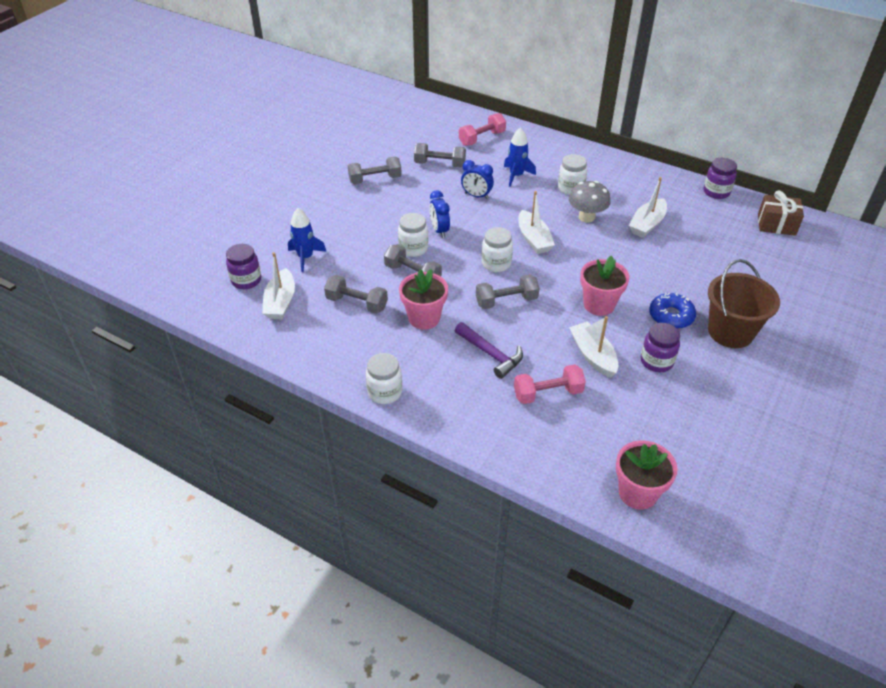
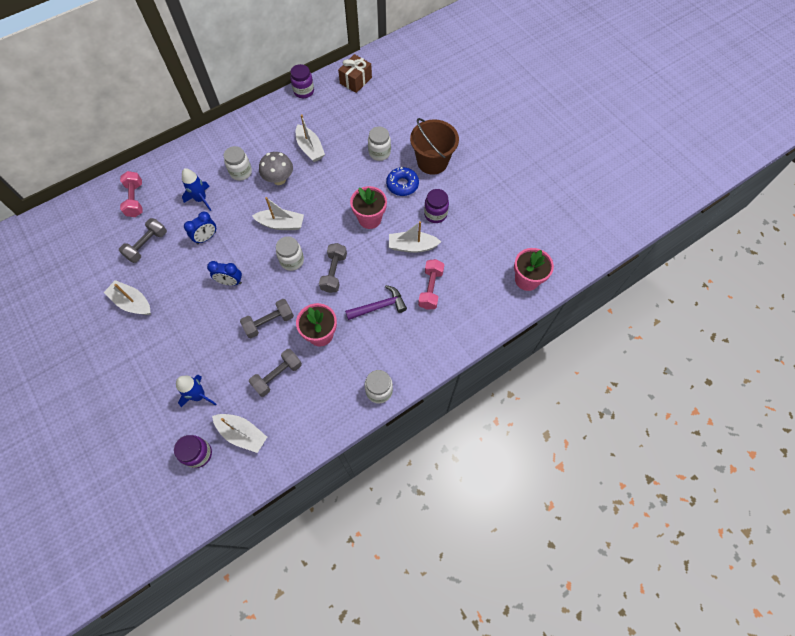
camera: 65 degrees left, 20 degrees up
grey dumbbell [348,157,402,184] -> white boat [104,280,151,315]
white jar [398,213,428,257] -> white jar moved to [368,127,391,161]

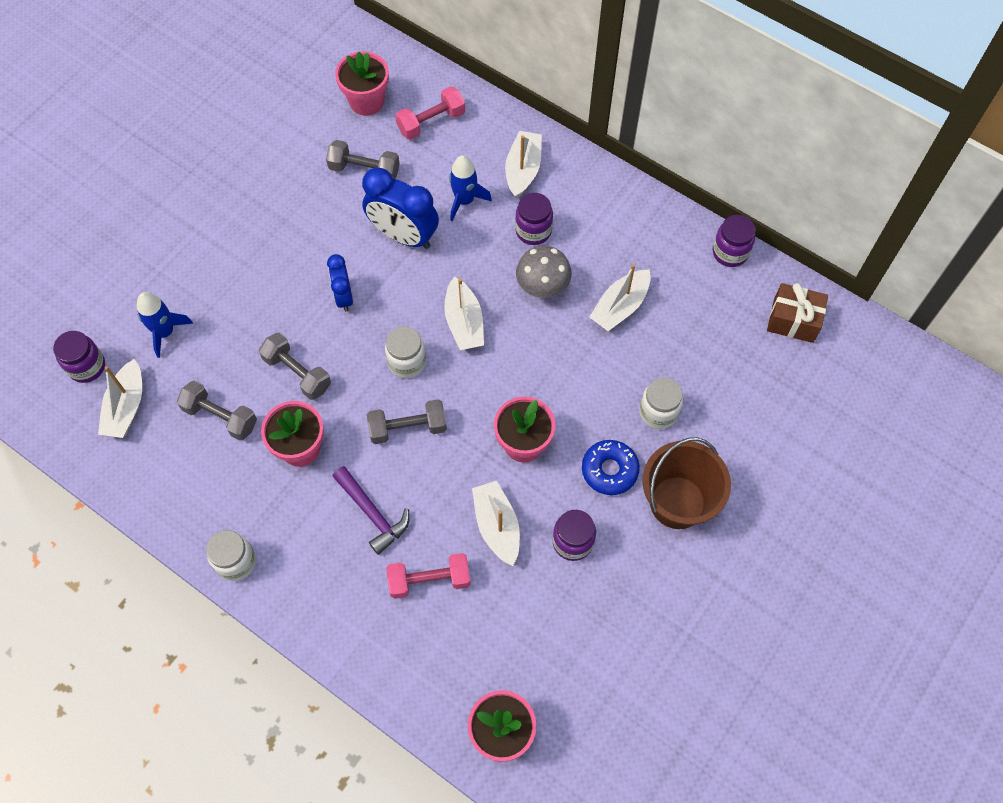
camera: 70 degrees right, 0 degrees up
white boat [104,280,151,315] -> white boat moved to [505,131,542,198]
blue clock [184,212,216,244] -> blue clock [362,167,439,249], size x1.74
white jar [224,146,252,181] -> purple jar [515,193,553,245]
none -> pink flower pot [335,51,389,116]

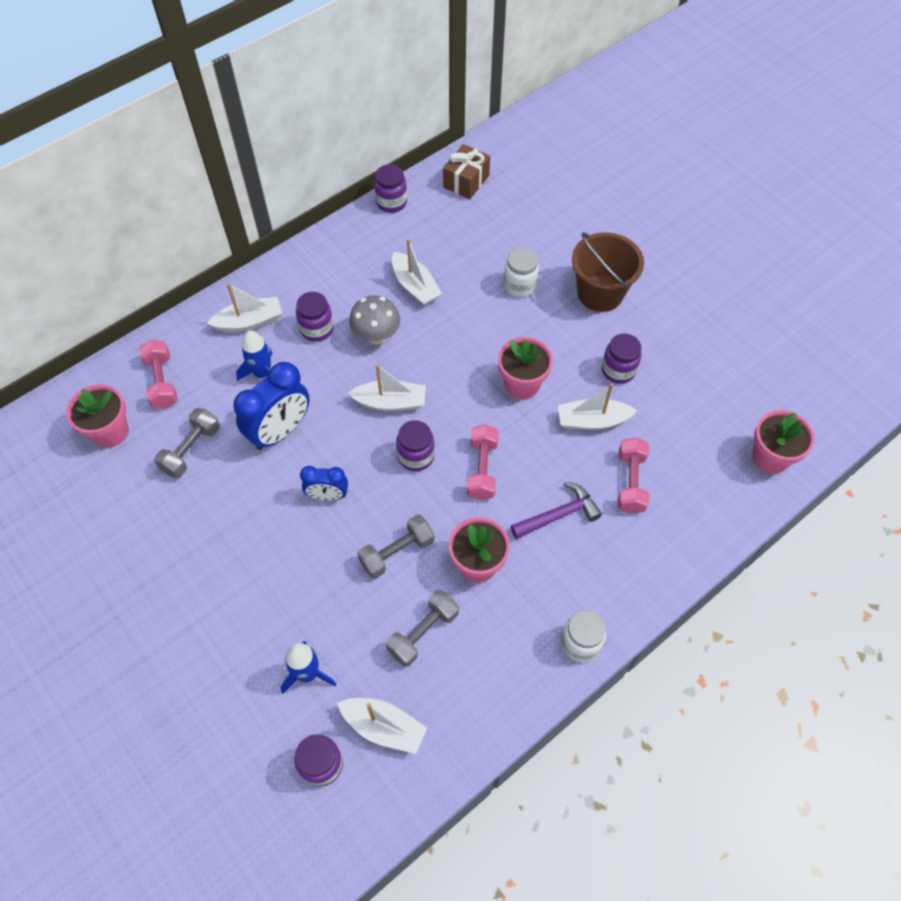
camera: 75 degrees left, 5 degrees down
grey dumbbell [367,399,447,444] -> pink dumbbell [467,425,499,500]
white jar [385,326,426,379] -> purple jar [396,420,435,471]
white boat [505,131,542,198] -> white boat turned 135 degrees clockwise [207,283,282,332]
blue donut [582,440,640,495] -> none

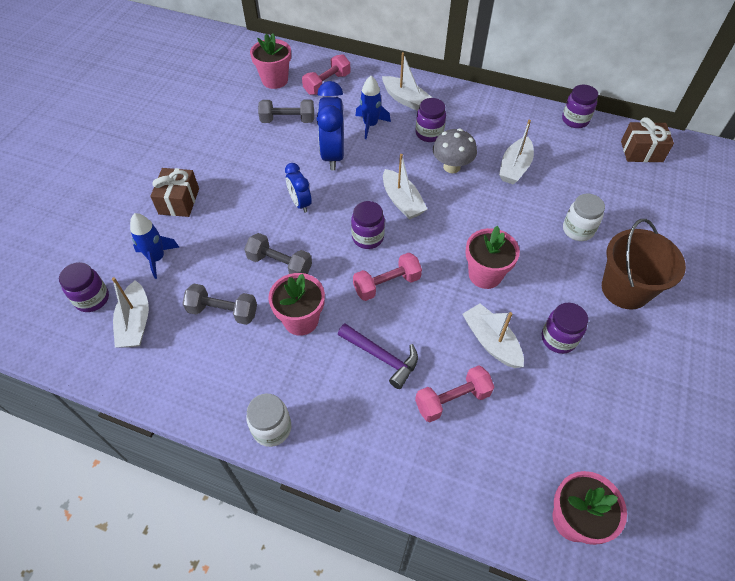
camera: 60 degrees right, 5 degrees down
blue clock [233,362,310,450] -> blue clock turned 75 degrees clockwise [317,81,344,171]
none -> brown gift [150,168,199,217]

